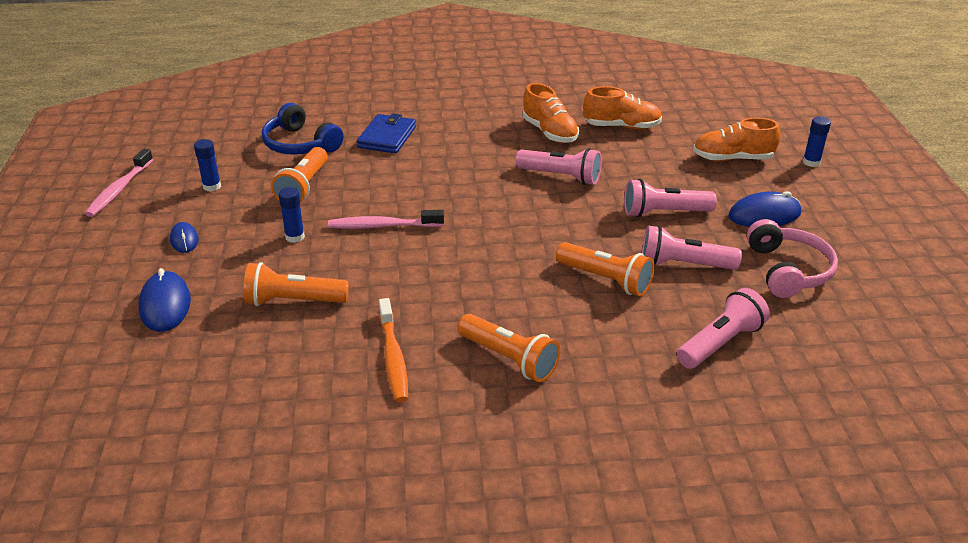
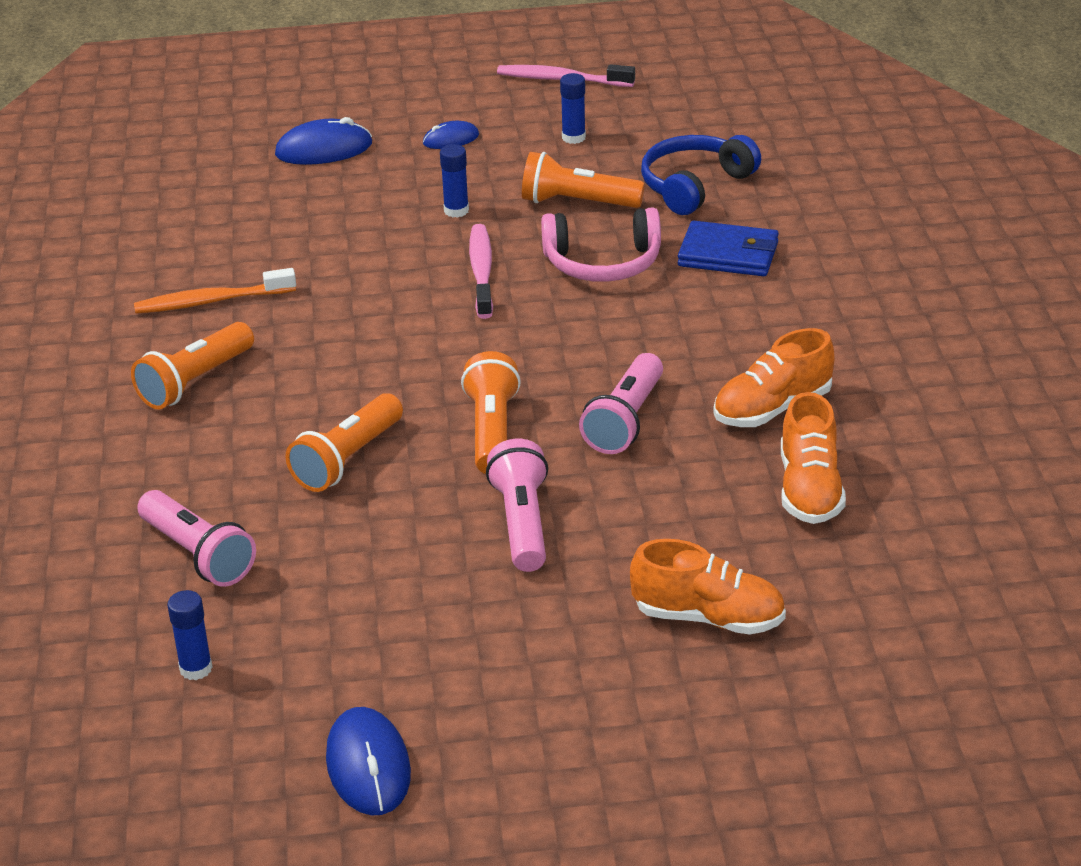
camera: 90 degrees right, 0 degrees up
orange flashlight [243,262,349,306] -> orange flashlight moved to [461,351,521,474]
pink flashlight [642,225,742,270] -> none
orange shoe [693,117,780,161] -> orange shoe turned 105 degrees clockwise [630,539,786,635]
blue mouse [728,191,801,227] -> blue mouse moved to [326,707,411,815]
pink headphones [747,219,838,298] -> pink headphones moved to [541,208,661,282]
blue glue stick [803,116,831,167] -> blue glue stick moved to [167,590,212,680]

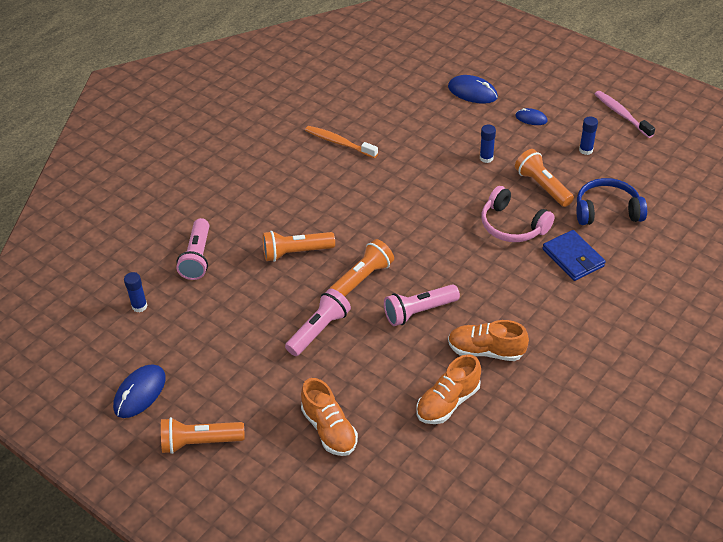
camera: 45 degrees right, 10 degrees up
orange flashlight [131,322,254,409] -> orange flashlight moved to [161,417,245,454]
pink toothbrush [469,224,493,319] -> none

